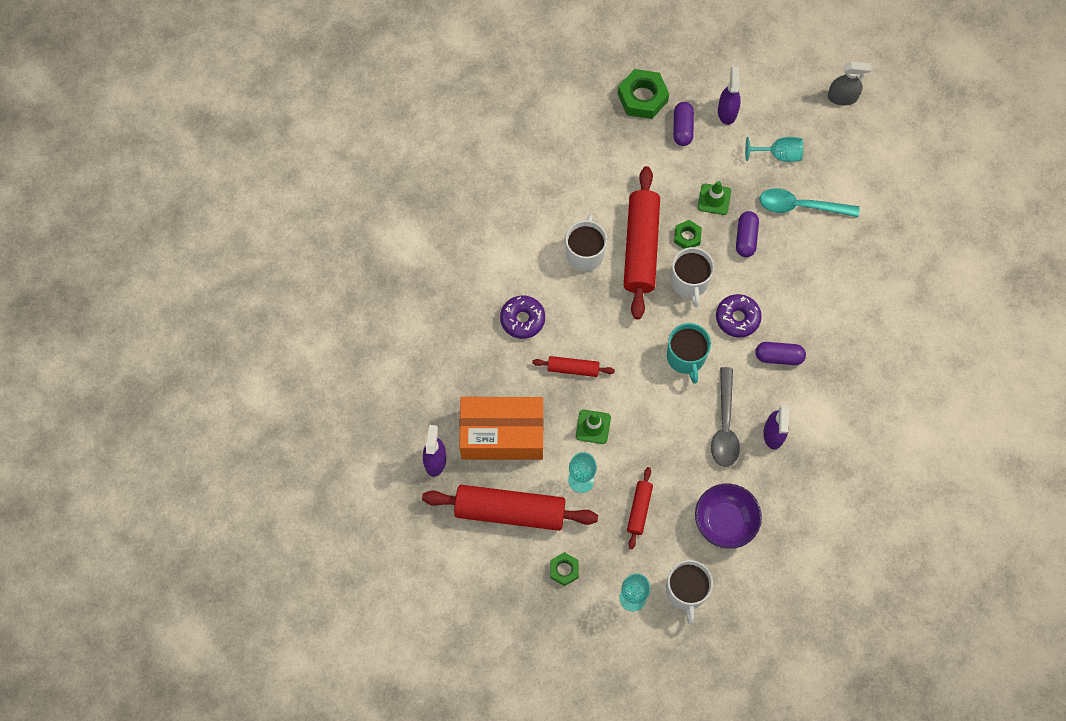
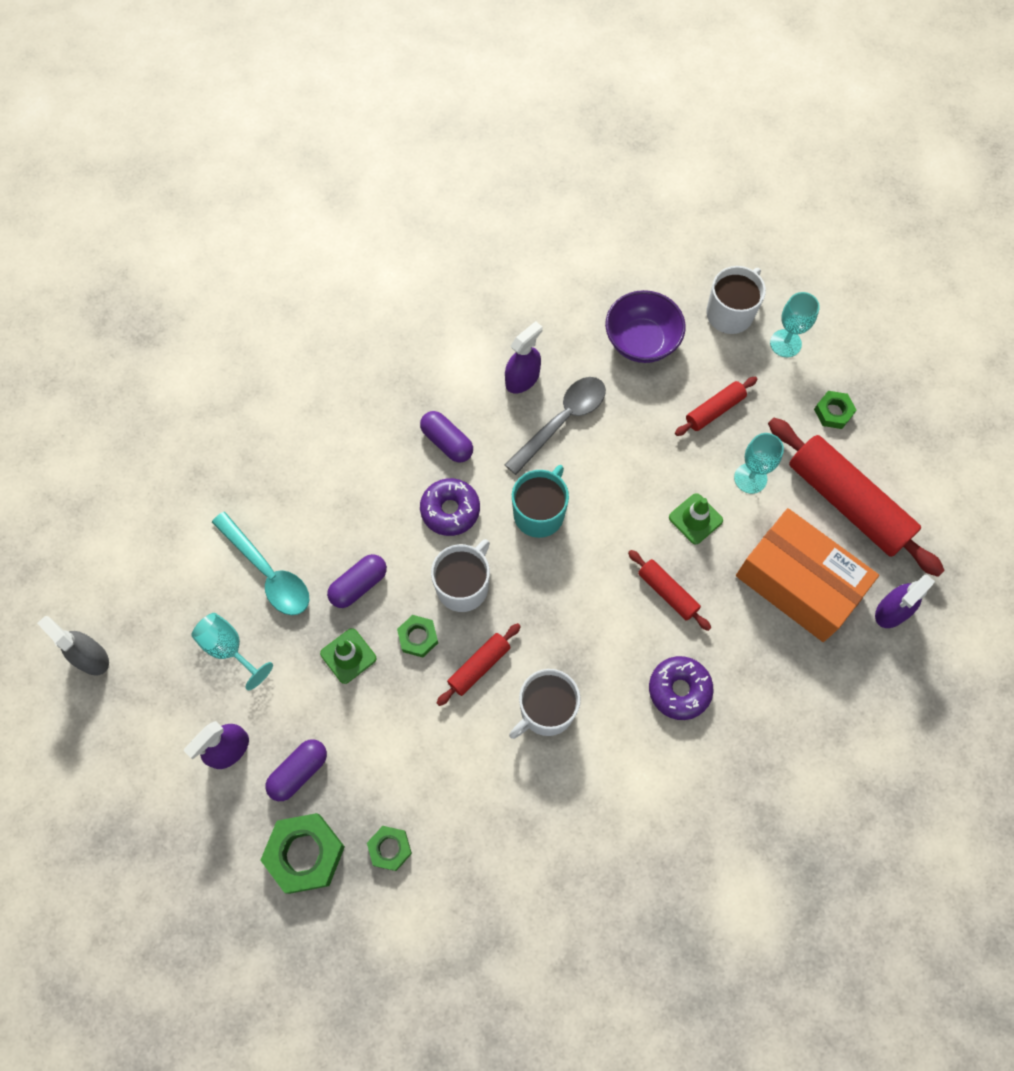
camera: 140 degrees left, 0 degrees up
red rolling pin [624,166,660,319] -> red rolling pin [437,623,521,706], size x0.49
none -> green nut [367,826,412,871]

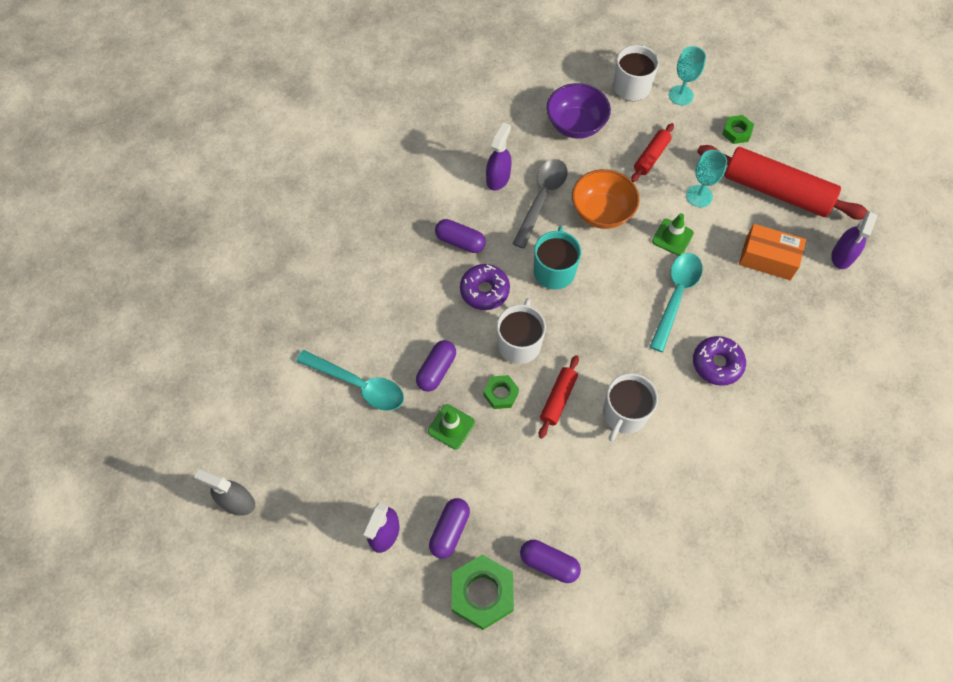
camera: 20 degrees left, 5 degrees down
turquoise goblet [191,613,273,690] -> none
green nut [367,826,412,871] -> purple capsule [520,540,581,583]
red rolling pin [628,550,711,631] -> turquoise spoon [650,253,703,352]
orange box [736,508,879,642] -> orange box [739,224,806,280], size x0.62
none -> orange bowl [572,169,639,229]

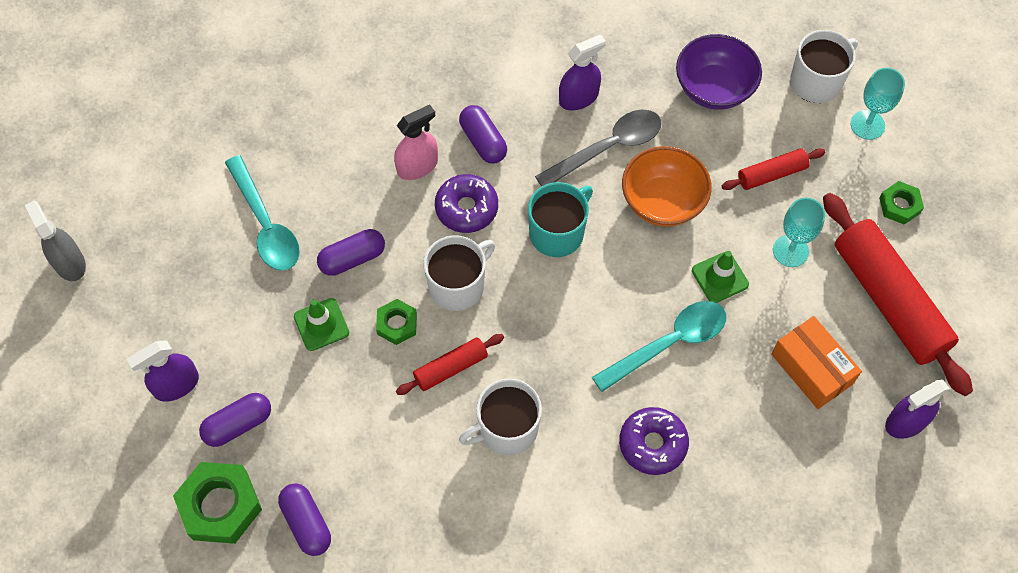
camera: 35 degrees right, 0 degrees up
none -> pink spray bottle [394,104,438,180]

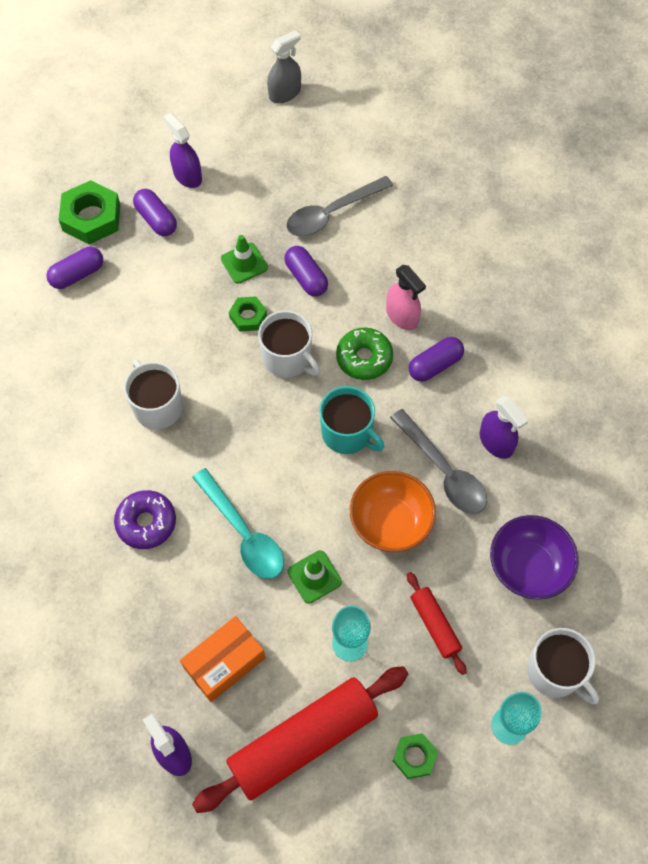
camera: 85 degrees right, 0 degrees up
turquoise spoon [225,155,300,271] -> grey spoon [286,176,393,236]
red rolling pin [396,334,504,395] -> none
purple donut [435,174,498,233] -> green donut [336,328,393,380]

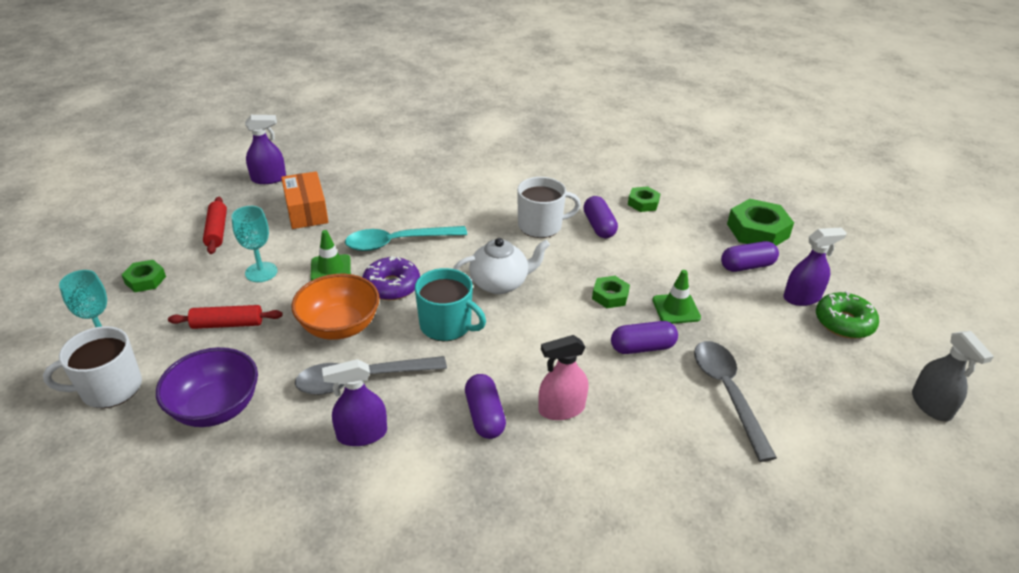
camera: 110 degrees right, 25 degrees down
purple capsule [46,247,103,289] -> purple capsule moved to [583,196,618,238]
purple donut [114,490,176,549] -> purple donut moved to [362,256,420,300]
red rolling pin [192,666,408,813] -> red rolling pin [203,197,227,254], size x0.49
white mug [258,310,320,378] -> none
turquoise mug [319,386,384,454] -> turquoise mug turned 120 degrees counterclockwise [415,268,486,341]
green donut [336,328,393,380] -> green donut moved to [816,291,879,339]
none -> white teapot [453,238,550,294]
none -> green nut [628,186,661,212]

